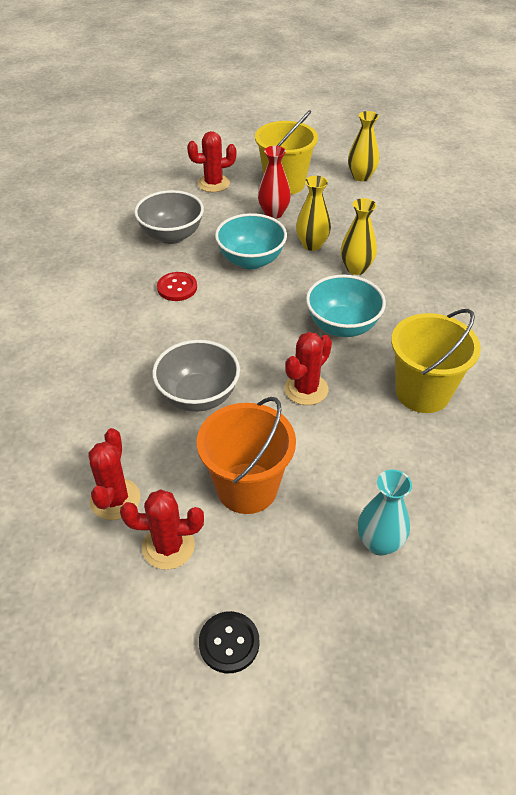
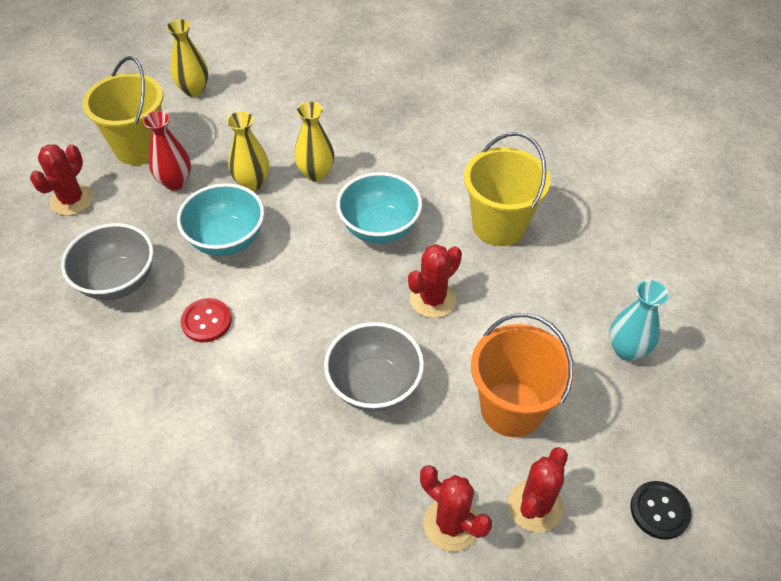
camera: 55 degrees left, 5 degrees up
red cactus [285,332,332,405] -> red cactus turned 60 degrees clockwise [408,244,462,318]

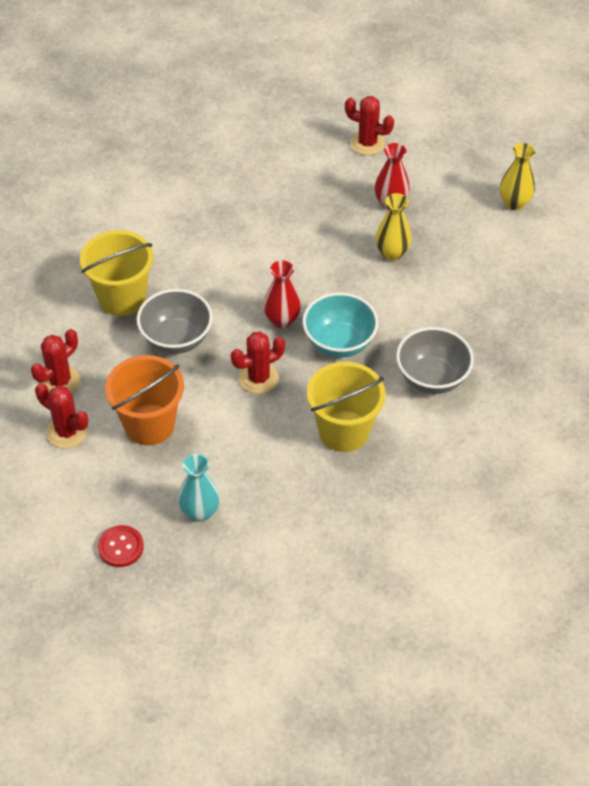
camera: 90 degrees right, 0 degrees up
grey bowl [61,223,154,300] -> grey bowl moved to [396,327,474,394]
yellow bucket [82,56,163,165] -> yellow bucket moved to [80,230,154,316]
turquoise bowl [177,183,264,256] -> none
red button [181,298,232,342] -> red button moved to [98,525,144,567]
yellow vase [294,102,334,181] -> none
red cactus [408,244,462,318] -> red cactus turned 75 degrees counterclockwise [231,332,285,394]
black button [630,481,692,540] -> none
none -> red vase [263,260,301,328]

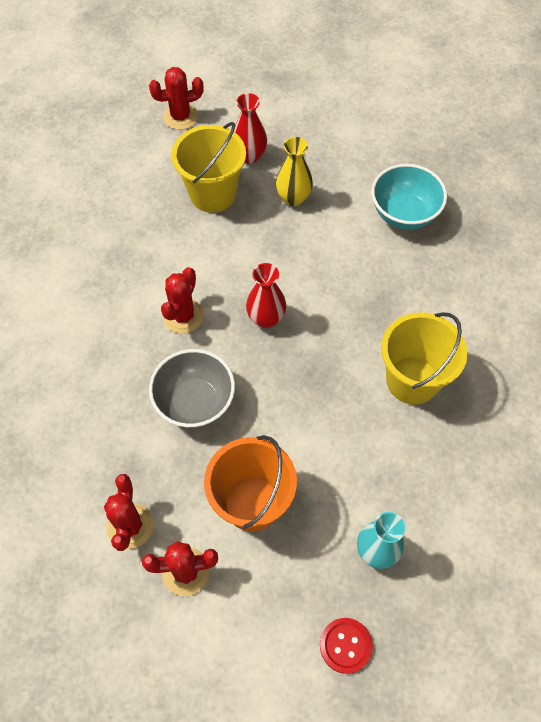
camera: 40 degrees left, 10 degrees up
yellow bucket [80,230,154,316] -> yellow bucket moved to [171,122,246,213]
red cactus [231,332,285,394] -> red cactus moved to [161,267,204,334]
turquoise bowl [302,292,379,358] -> turquoise bowl moved to [372,164,447,230]
grey bowl [396,327,474,394] -> none
yellow vase [500,143,535,210] -> none

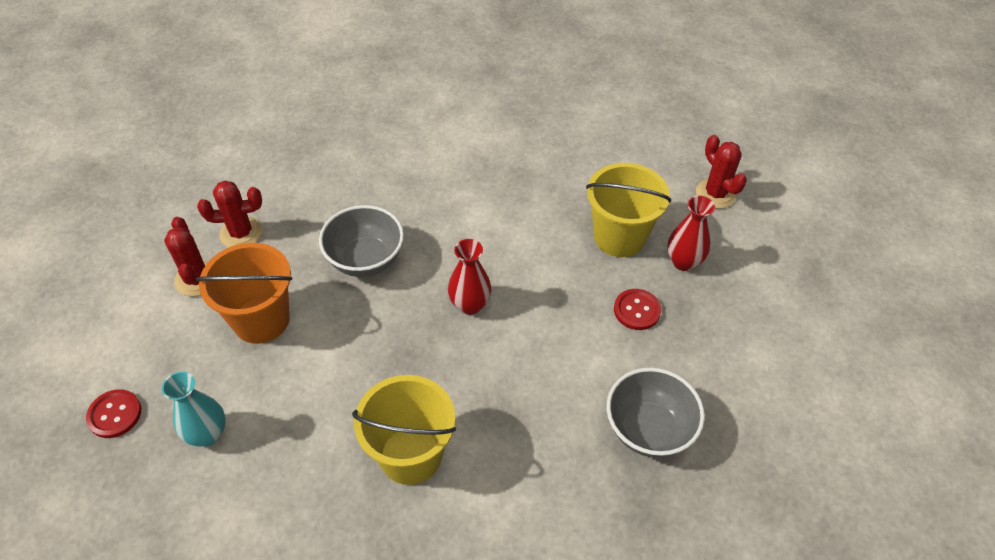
camera: 80 degrees right, 10 degrees down
red cactus [161,267,204,334] -> none
yellow vase [276,137,313,206] -> red button [614,289,661,330]
turquoise bowl [372,164,447,230] -> grey bowl [607,367,705,458]

